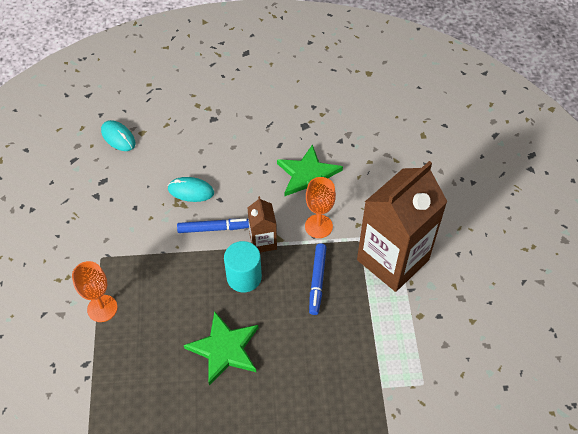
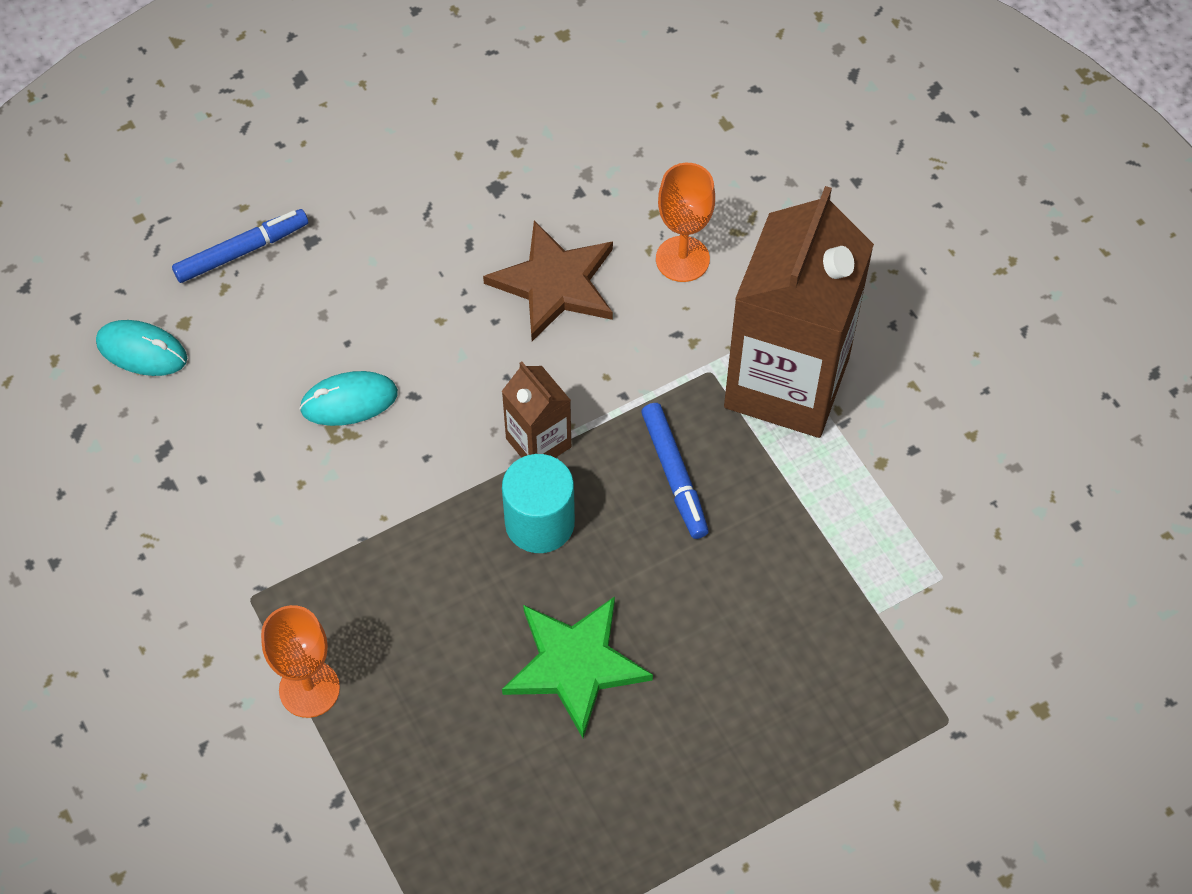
camera: 25 degrees left, 5 degrees up
blue marker [177,218,249,233] -> blue marker moved to [172,209,308,283]
green star [277,144,343,197] -> brown star [483,220,613,341]
orange goblet [305,177,336,238] -> orange goblet moved to [656,163,715,282]

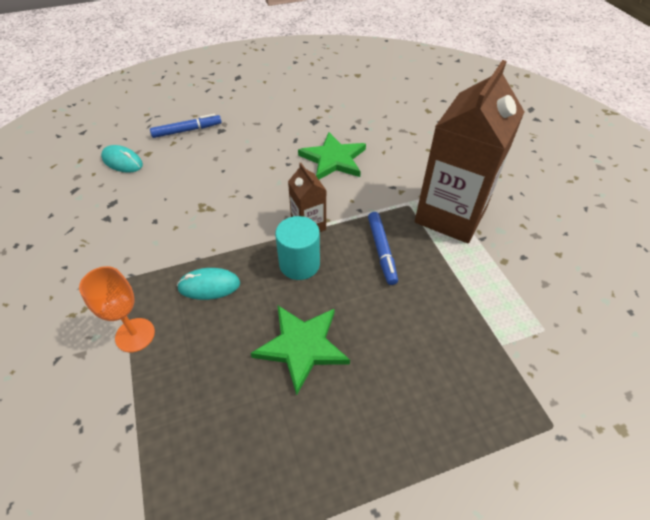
camera: 10 degrees right, 10 degrees down
turquoise mouse [299,371,398,426] -> turquoise mouse moved to [177,268,240,300]
brown star [483,220,613,341] -> green star [298,132,366,179]
orange goblet [656,163,715,282] -> none

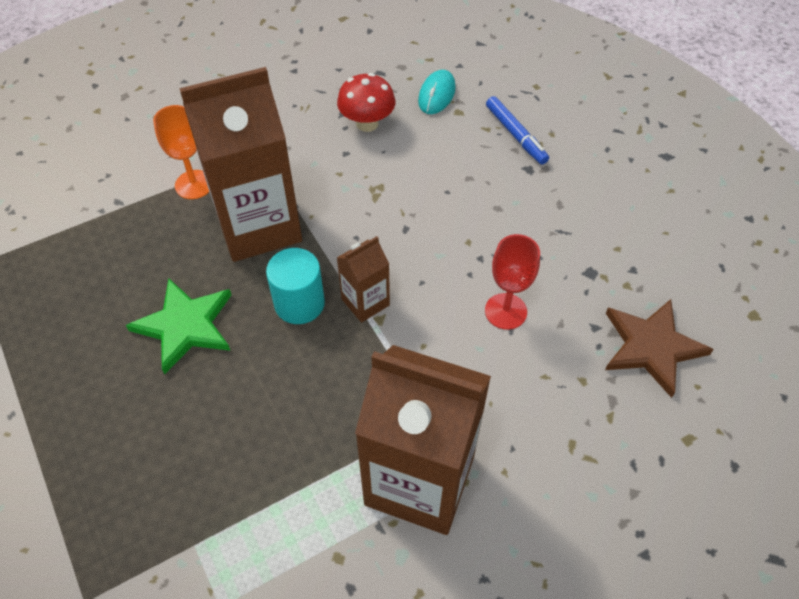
camera: 80 degrees right, 5 degrees up
turquoise mouse [177,268,240,300] -> brown carton [179,67,302,262]
green star [298,132,366,179] -> red goblet [485,234,540,330]
blue marker [368,212,398,285] -> none
none -> red mushroom [337,73,395,132]
none -> brown star [605,299,714,398]

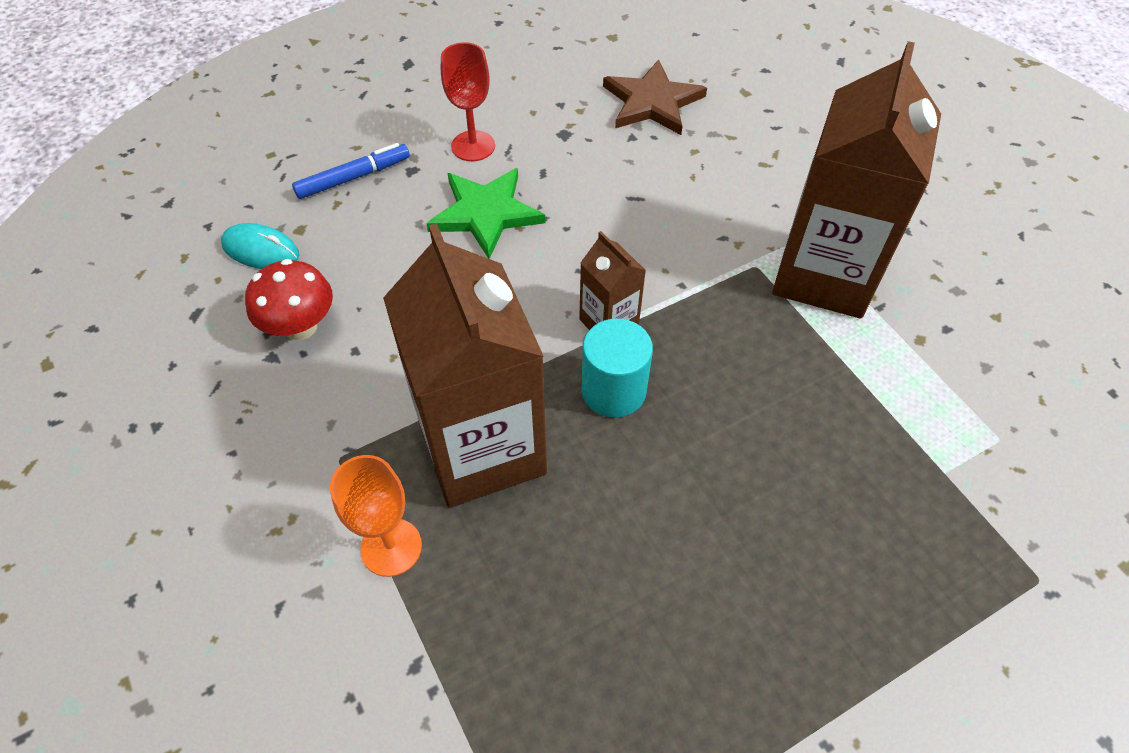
camera: 90 degrees left, 0 degrees up
green star [126,278,231,374] -> green star moved to [426,168,545,259]
red goblet [485,234,540,330] -> red goblet moved to [441,42,495,161]

